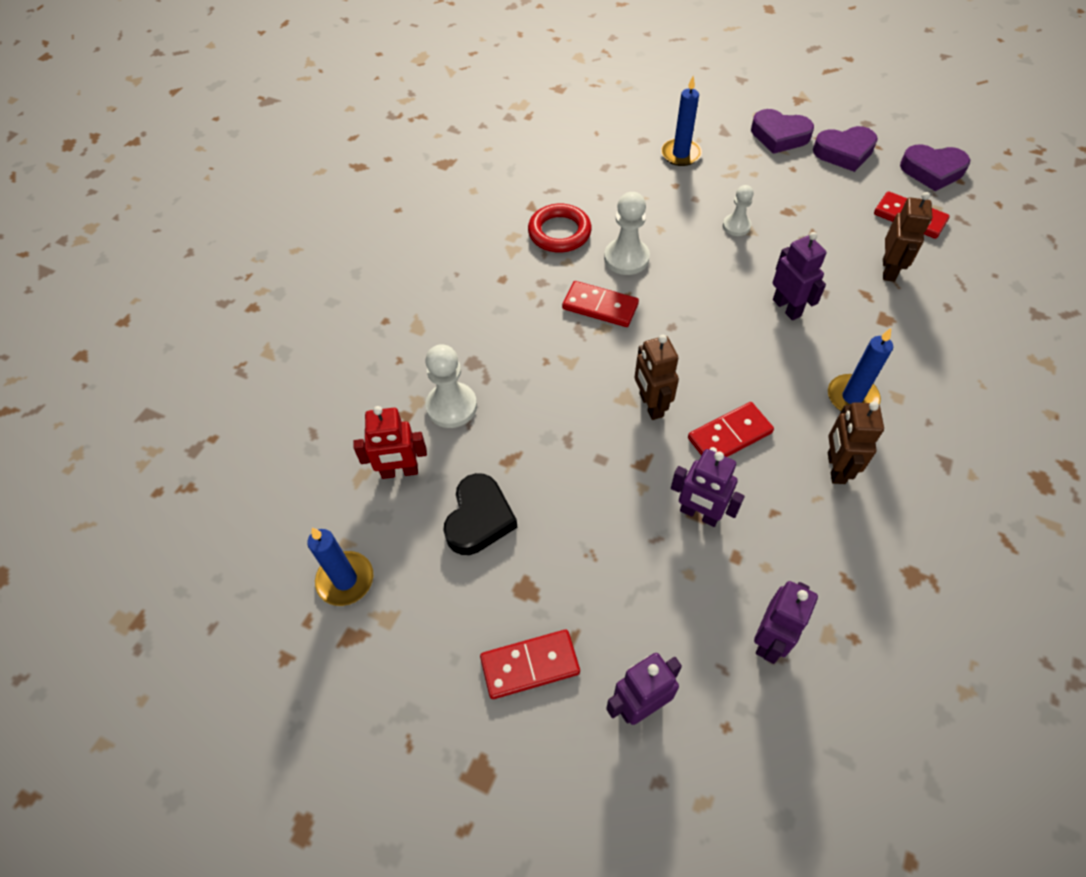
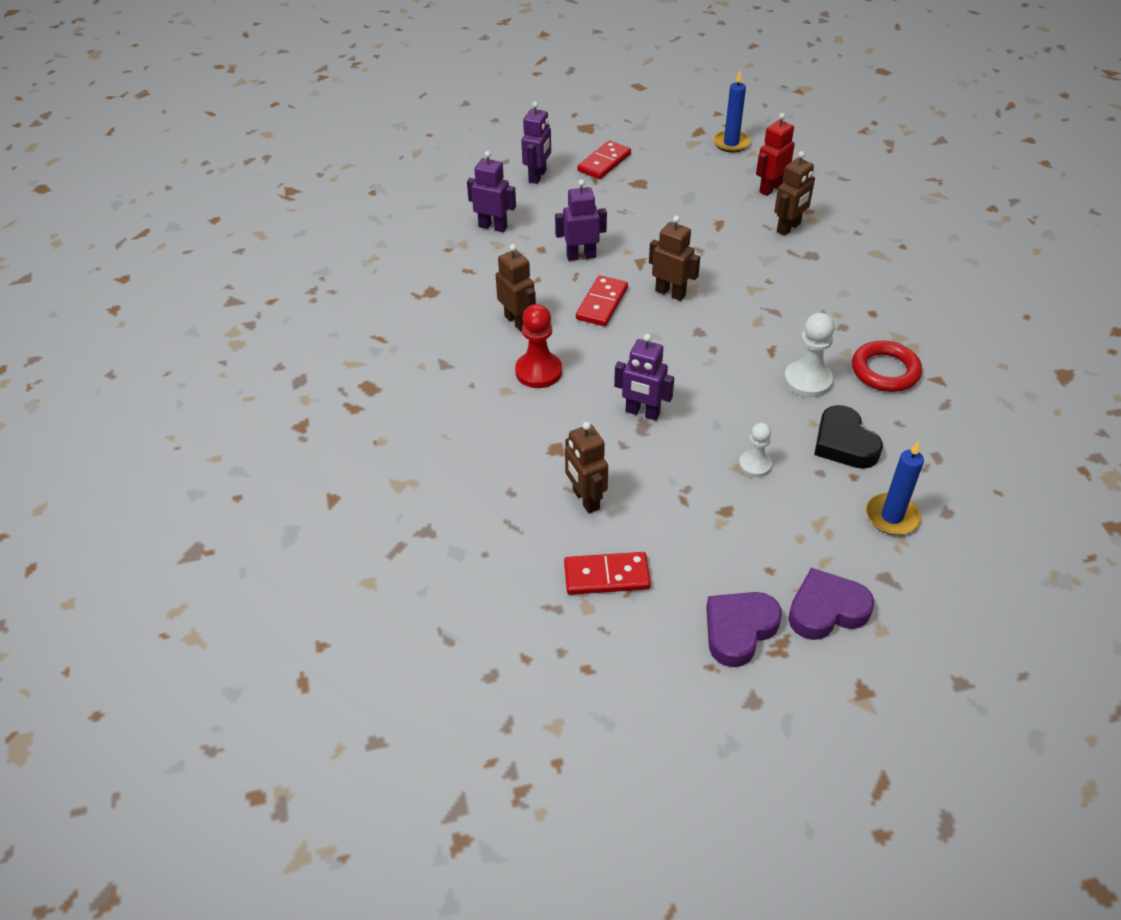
camera: 140 degrees right, 10 degrees down
white pawn [425,344,477,428] -> brown robot [774,151,815,236]
black heart [443,473,517,555] -> black heart moved to [814,405,883,469]
red domino [562,281,639,327] -> none
purple robot [754,581,818,664] -> purple robot turned 120 degrees clockwise [467,151,516,232]
blue candle [828,328,893,411] -> red pawn [515,304,562,388]
purple heart [900,144,970,191] -> none

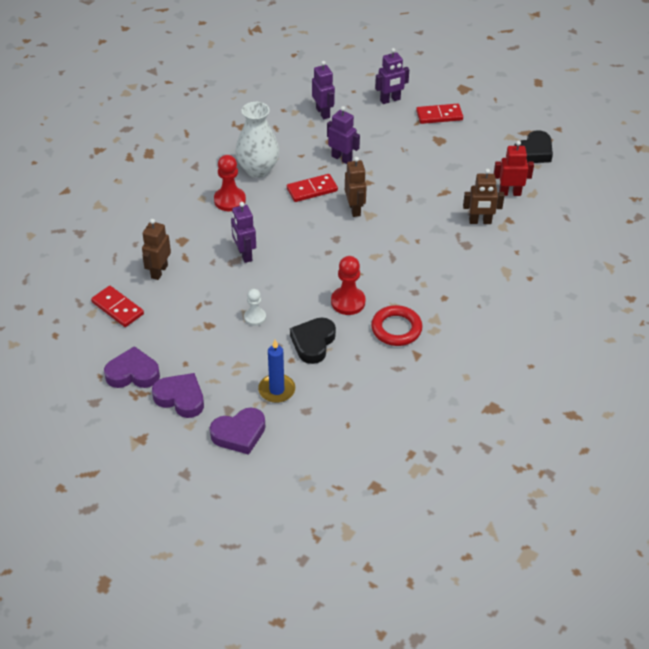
camera: 45 degrees right, 0 degrees up
brown robot [496,244,536,332] -> white vase [236,102,279,178]
blue candle [713,71,751,152] -> black heart [514,130,553,163]
white pawn [784,313,835,398] -> red pawn [331,256,365,315]
none -> purple heart [210,408,265,455]

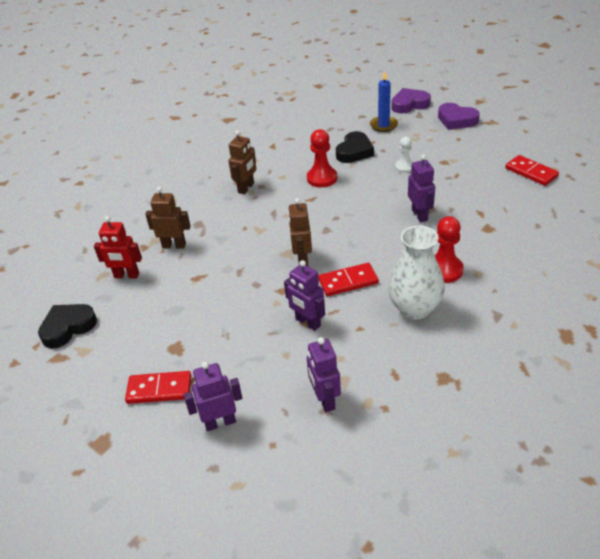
camera: 170 degrees left, 5 degrees down
purple heart [104,346,160,388] -> none
brown robot [142,219,171,280] -> brown robot moved to [228,130,256,194]
red ring [371,305,423,346] -> none

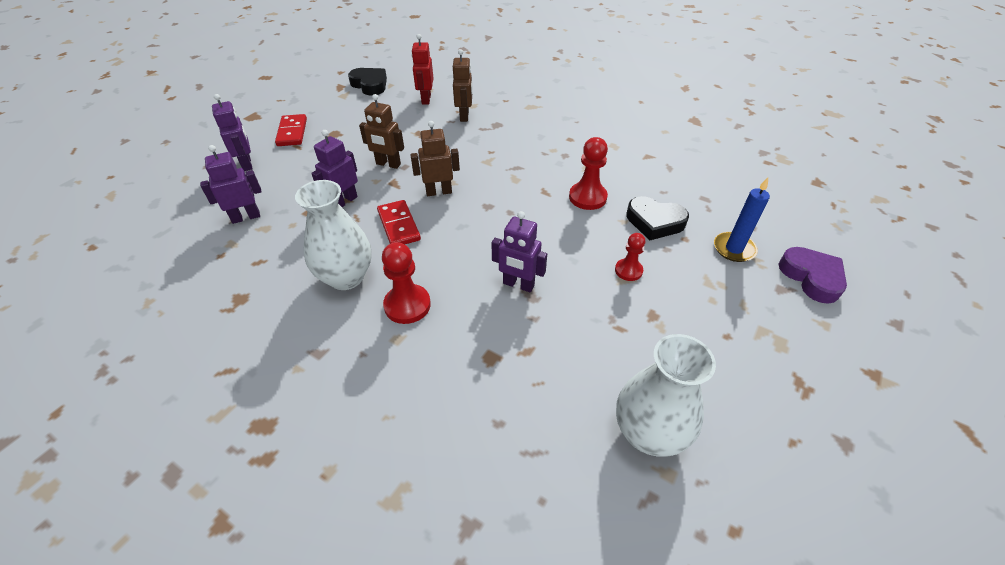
camera: 80 degrees right, 5 degrees up
brown robot [228,130,256,194] -> brown robot moved to [359,94,404,169]
white pawn [395,137,413,173] -> red pawn [615,233,645,281]
purple robot [408,154,435,222] -> purple robot turned 45 degrees clockwise [492,211,547,292]
purple heart [438,103,480,130] -> none
red domino [505,155,559,186] -> white vase [616,334,716,456]

